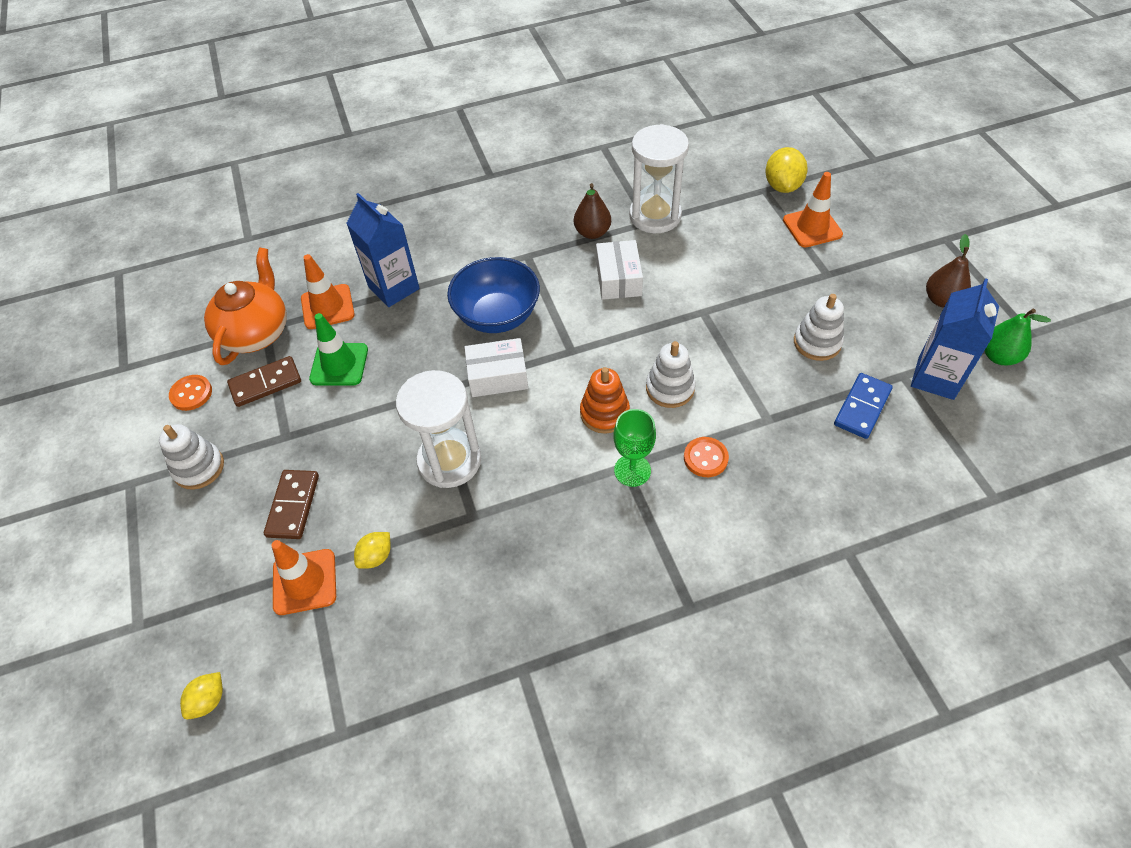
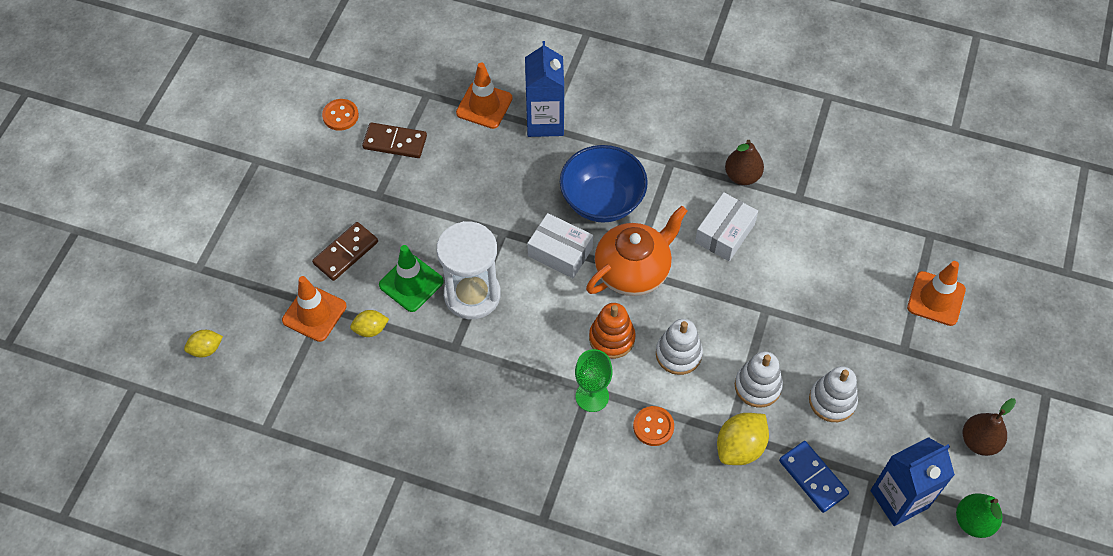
camera: 35 degrees right, 5 degrees up
white stacking toy [159,424,224,490] -> white stacking toy moved to [735,351,783,408]
orange teapot [204,248,287,365] -> orange teapot moved to [586,206,688,296]
green traffic cone [309,313,368,386] -> green traffic cone moved to [379,245,444,312]
white hourglass [629,124,689,233] -> none
yellow lemon [765,147,808,193] -> yellow lemon moved to [717,413,769,465]
blue domino [834,373,893,439] -> blue domino turned 75 degrees clockwise [779,441,849,513]

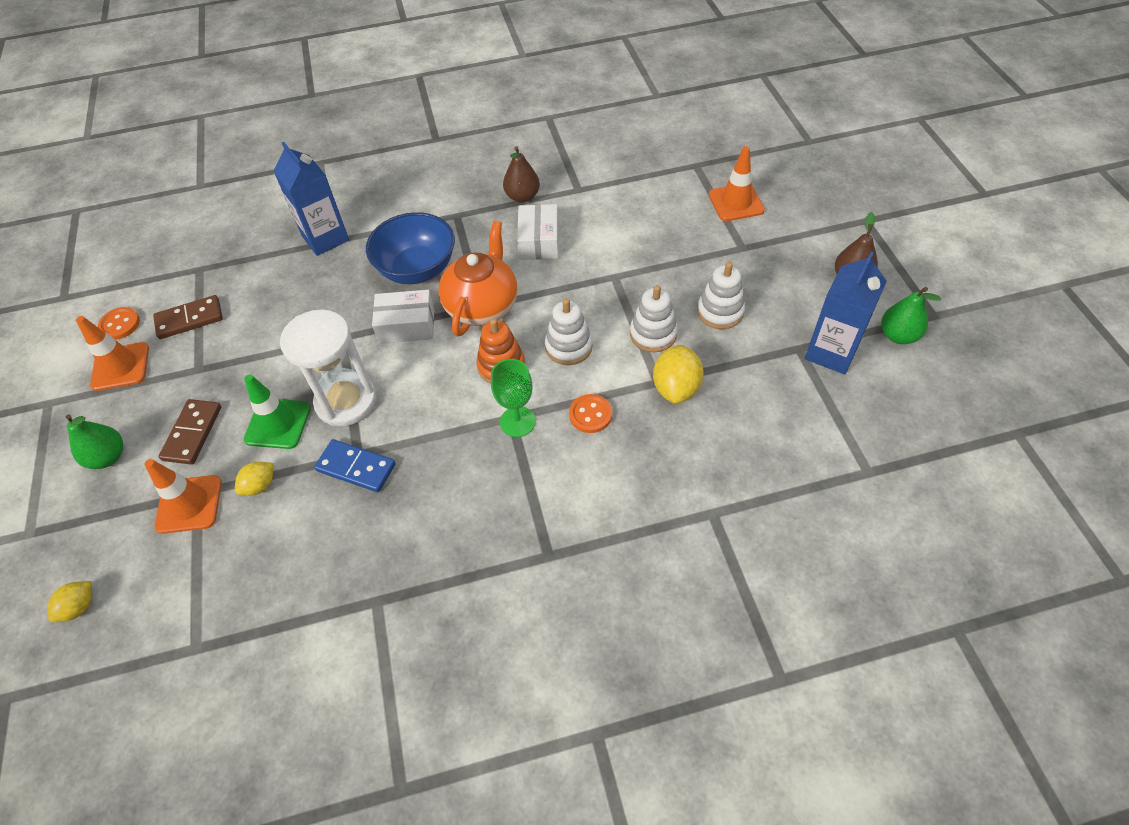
camera: 30 degrees left, 5 degrees down
orange traffic cone [456,63,513,129] -> orange traffic cone moved to [76,316,149,391]
blue domino [779,441,849,513] -> blue domino moved to [314,439,396,492]
none -> green pear [66,414,123,469]

